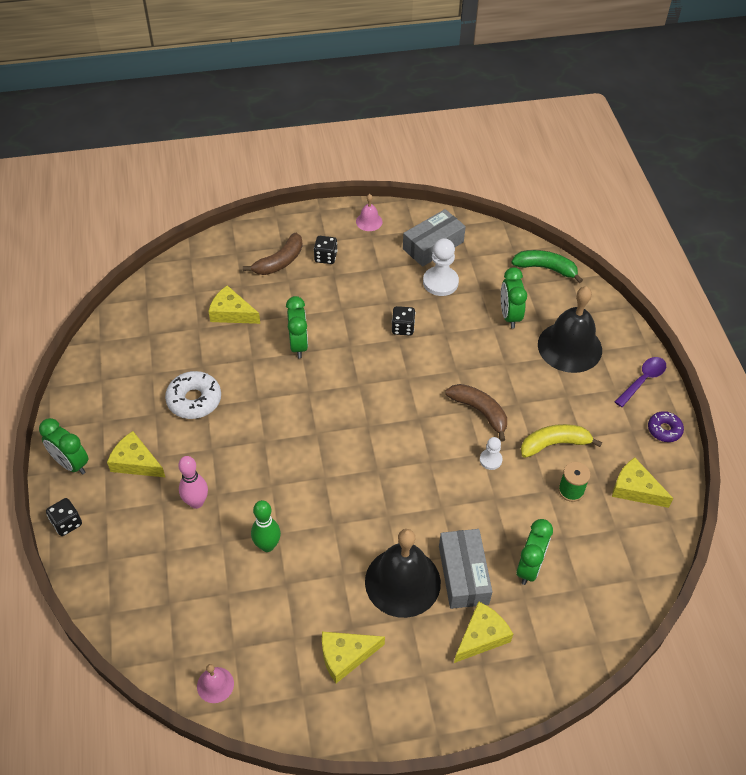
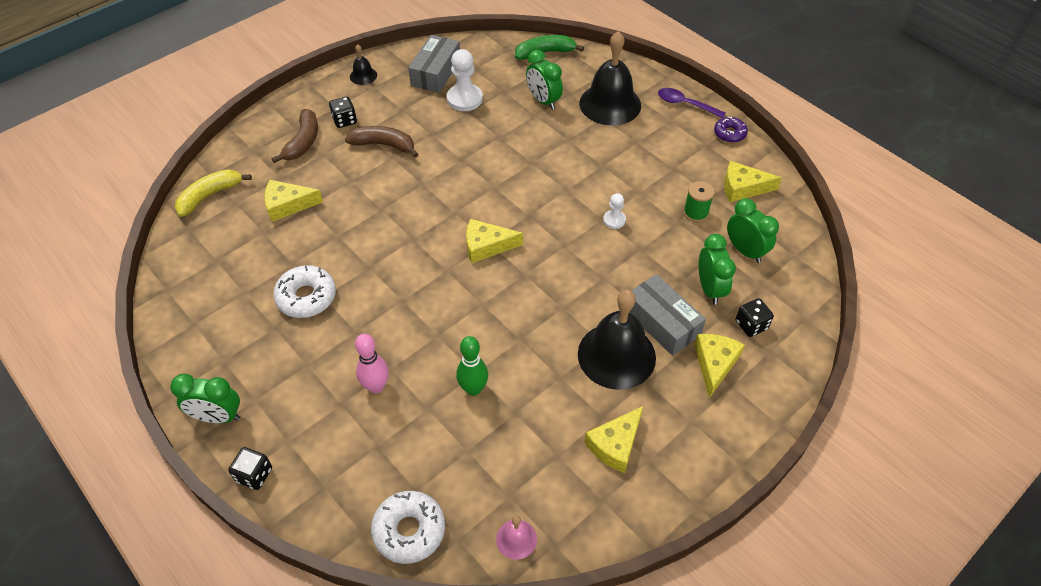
camera: 30 degrees left, 0 degrees up
yellow cheese [107,431,166,478] -> yellow cheese moved to [466,219,523,263]
green clock [286,296,308,358] -> green clock moved to [727,198,779,263]
pink bell [356,194,383,231] -> black bell [350,44,377,85]
black dice [392,306,415,336] -> black dice moved to [735,298,774,337]
brown banana [445,384,507,442] -> brown banana moved to [345,126,418,157]
yellow banana [521,424,602,458] -> yellow banana moved to [175,169,252,217]
purple spoon [615,357,666,407] -> purple spoon turned 75 degrees counterclockwise [658,88,726,118]
none -> white donut [371,491,445,564]

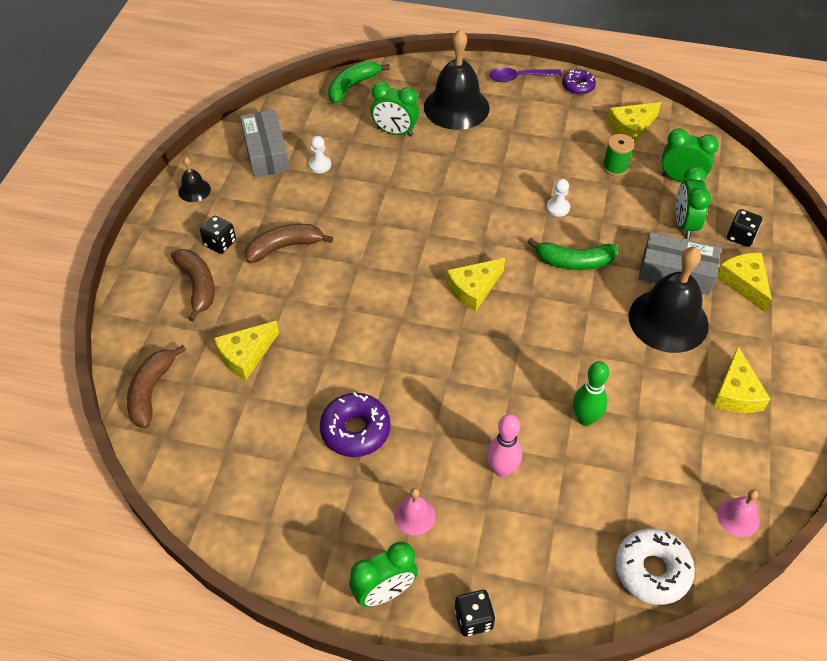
camera: 35 degrees left, 0 degrees up
yellow banana [175,169,252,217] -> brown banana [127,345,186,428]
white donut [273,265,336,318] -> purple donut [320,392,390,457]
white pawn [447,49,483,111] -> white pawn [308,136,331,173], size x0.56
green clock [699,234,736,305] -> green clock turned 135 degrees counterclockwise [676,166,711,239]
none -> pink bell [394,488,436,535]
none -> green banana [528,238,618,270]

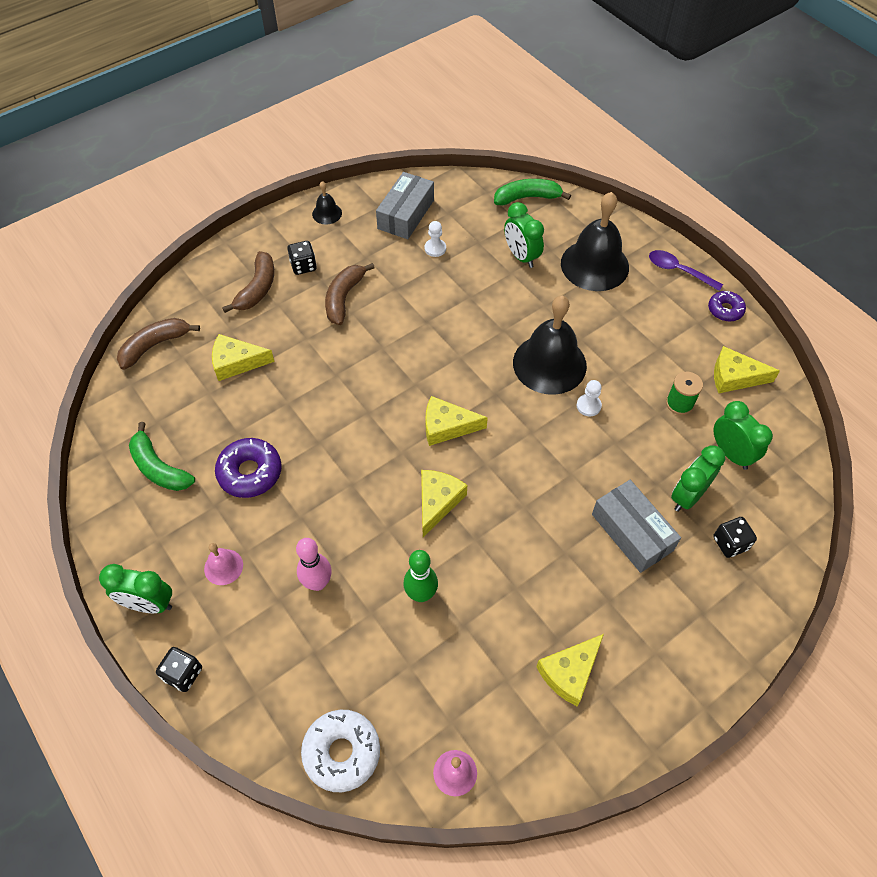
camera: 40 degrees right, 5 degrees up
brown banana [245,224,333,263] -> brown banana turned 90 degrees counterclockwise [325,263,375,325]
green banana [528,238,618,270] -> green banana moved to [129,422,195,491]
black bell [628,247,709,353] -> black bell moved to [513,295,587,395]
yellow cheese [717,253,772,313] -> yellow cheese moved to [421,470,467,537]

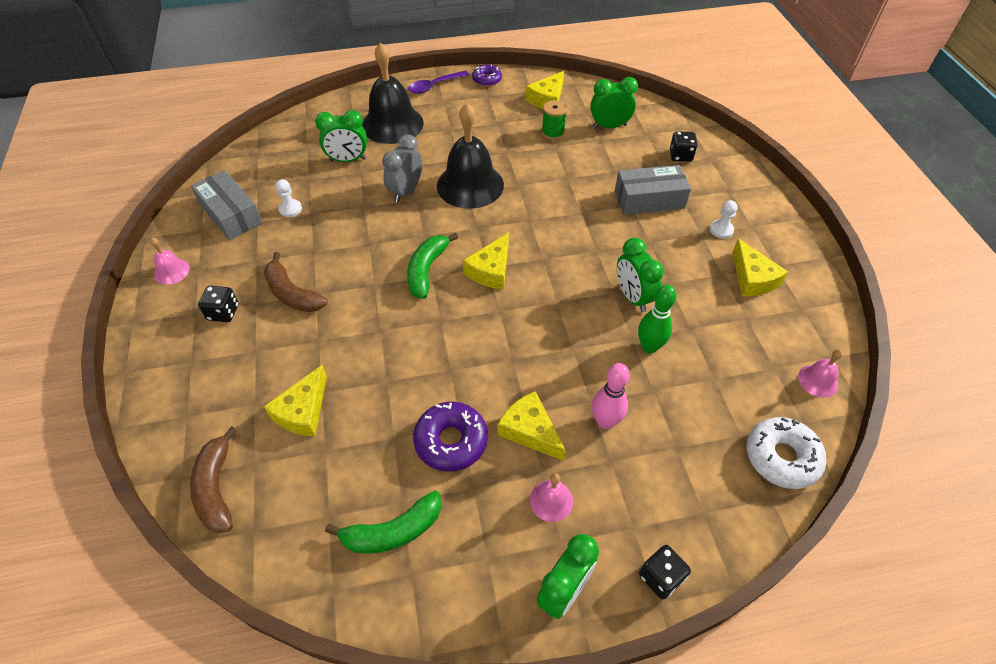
camera: 65 degrees left, 5 degrees down
brown banana [222,251,274,313] -> none
black bell [312,181,342,224] -> pink bell [150,238,190,285]
yellow cheese [421,470,467,537] -> yellow cheese moved to [497,391,566,461]
green banana [494,179,571,206] -> green banana moved to [407,233,458,299]
white pawn [577,380,602,416] -> white pawn moved to [710,200,738,239]
green clock [671,445,725,512] -> green clock moved to [617,238,664,312]
none -> grey clock [382,134,422,202]

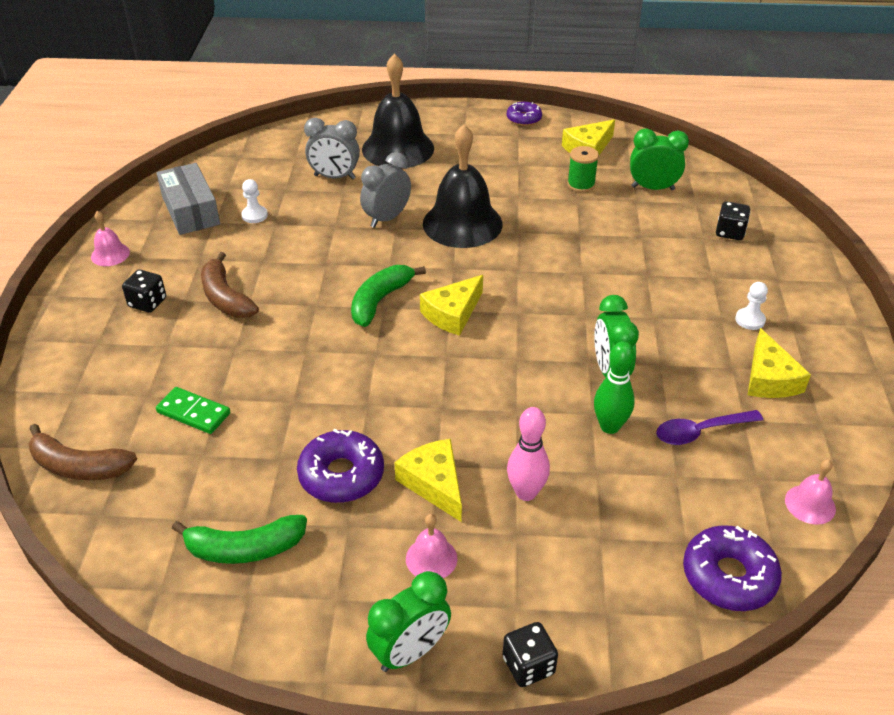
camera: 15 degrees right, 10 degrees down
brown banana [190,426,237,533] -> brown banana turned 75 degrees counterclockwise [28,424,137,480]
yellow cheese [264,365,327,436] -> green domino [156,387,230,434]
green clock [315,110,367,162] -> grey clock [304,118,360,179]
purple spoon [408,71,469,94] -> purple spoon moved to [656,410,763,445]
grey box [615,165,691,215] -> none
white donut [746,417,826,489] -> purple donut [683,525,782,611]

